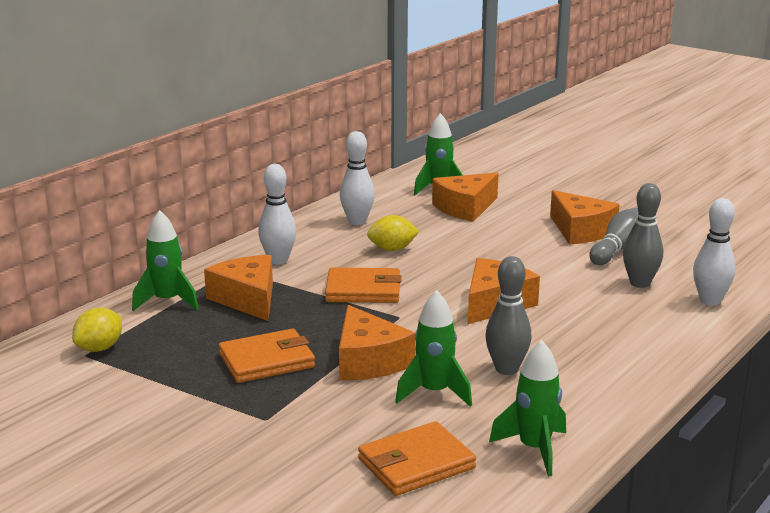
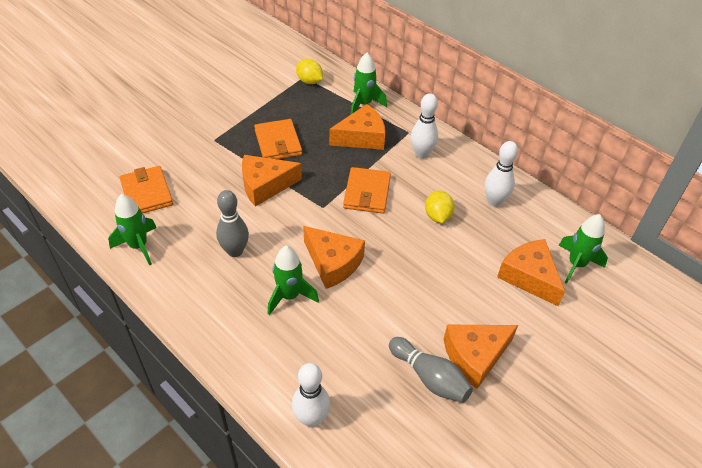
camera: 95 degrees right, 25 degrees up
green rocket [395,290,472,407] -> green rocket moved to [268,246,319,315]
grey bowling pin [623,183,663,288] -> none

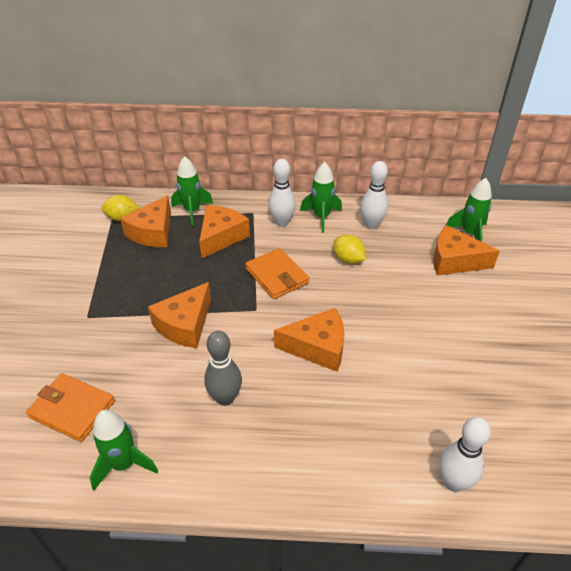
camera: 40 degrees left, 5 degrees down
orange wallet [254,119,302,159] -> none
green rocket [268,246,319,315] -> green rocket moved to [300,162,342,233]
grey bowling pin [389,337,473,403] -> none
orange cheese [444,325,518,389] -> orange cheese moved to [120,195,171,247]

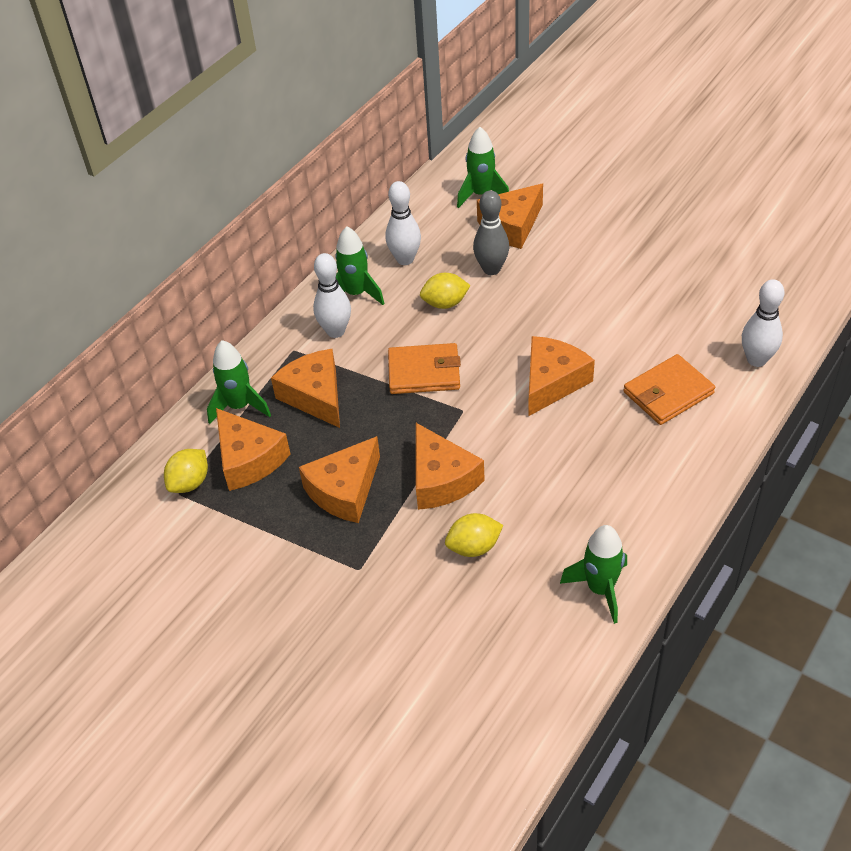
camera: 55 degrees left, 5 degrees up
orange wallet [26,373,115,442] -> orange wallet moved to [623,354,715,425]
grey bowling pin [204,331,242,406] -> grey bowling pin moved to [473,190,509,275]
none -> orange cheese [299,436,380,523]
none -> yellow lemon [445,513,503,557]

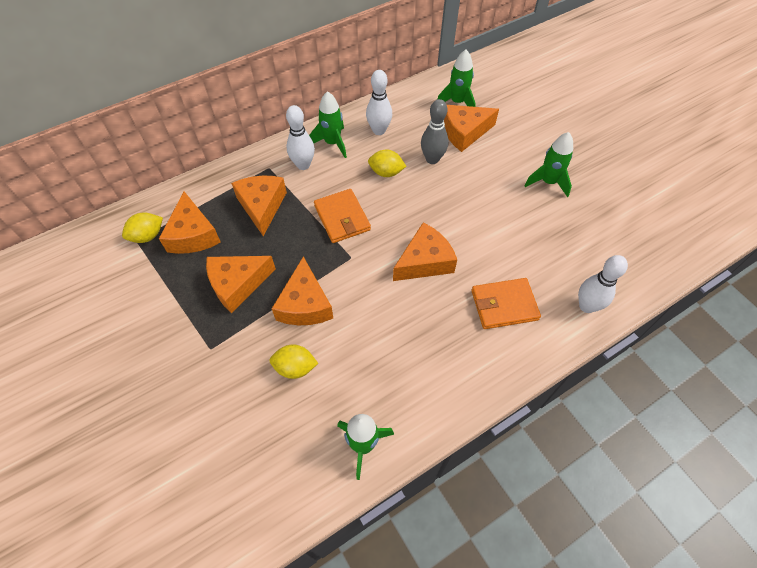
camera: 20 degrees right, 10 degrees up
green rocket [207,340,271,424] -> green rocket moved to [524,132,573,197]
orange wallet [388,343,461,394] -> orange wallet turned 45 degrees clockwise [314,189,371,243]

